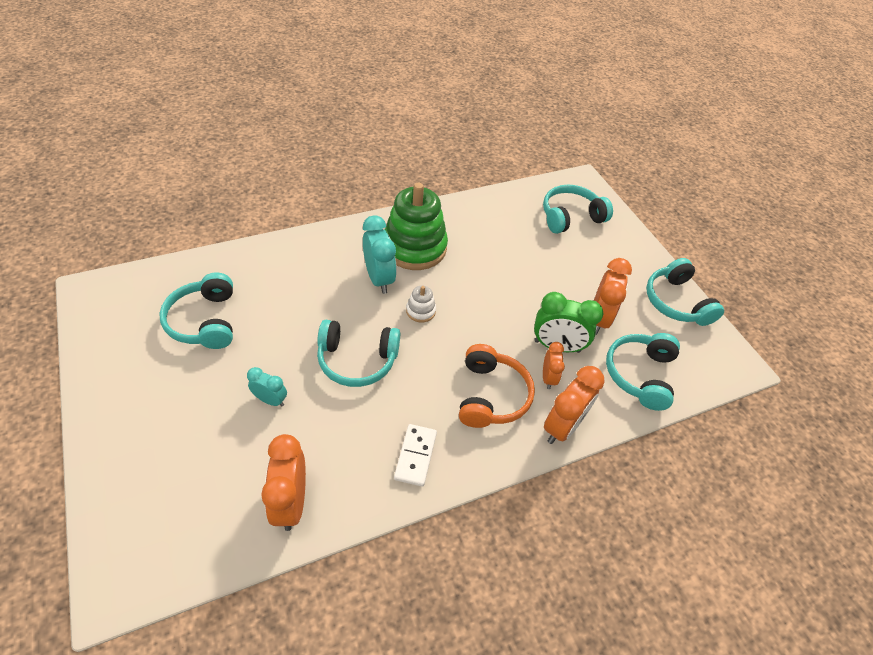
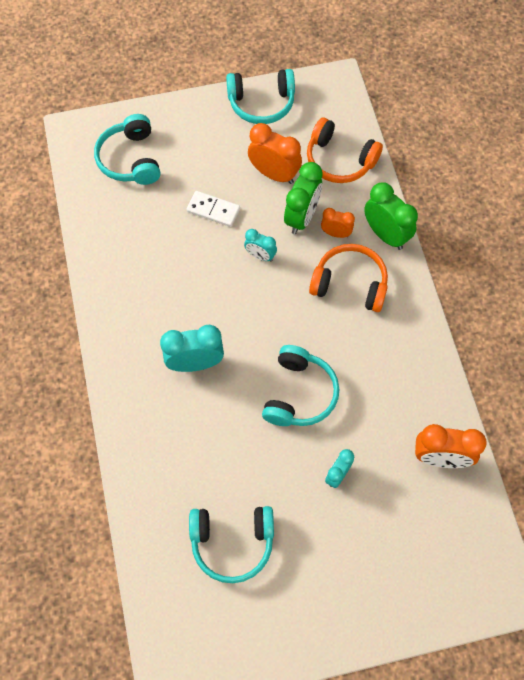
camera: 75 degrees left, 15 degrees up
green stacking toy [385,183,448,270] -> none
white domino [394,424,437,486] -> white domino moved to [187,191,240,227]
white stacking toy [406,286,436,323] -> none
orange clock [544,366,605,444] -> green clock [364,182,418,250]
turquoise headphones [606,333,680,411] -> orange headphones [307,117,383,183]
none -> turquoise clock [244,229,277,262]

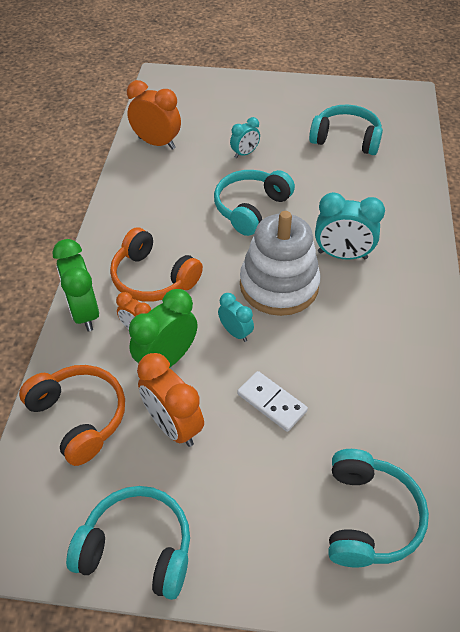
camera: 160 degrees left, 15 degrees down
none -> white stacking toy [240,211,321,316]

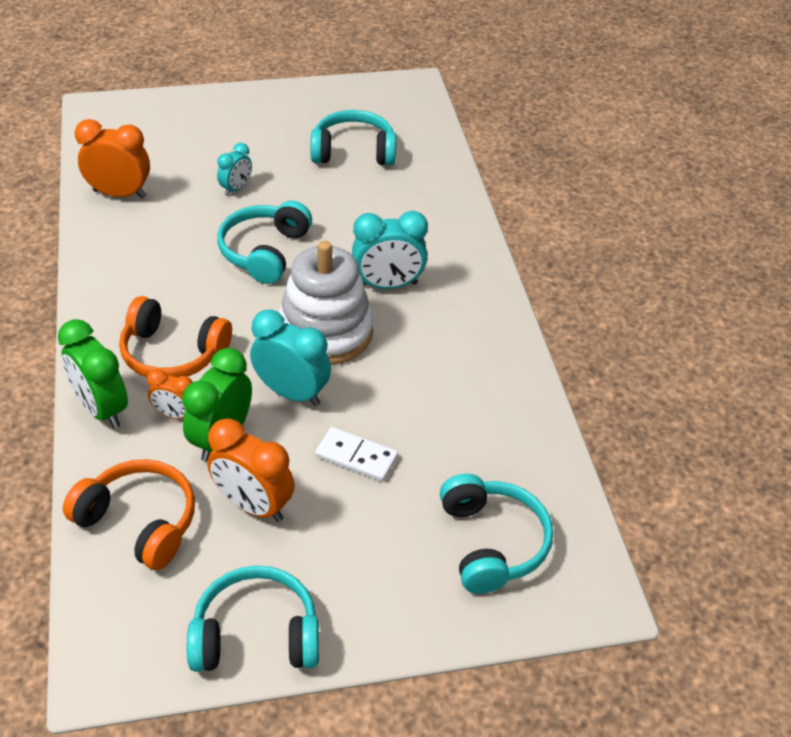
camera: 20 degrees left, 5 degrees down
turquoise clock [218,293,254,342] -> turquoise clock [250,310,331,406], size x1.72

